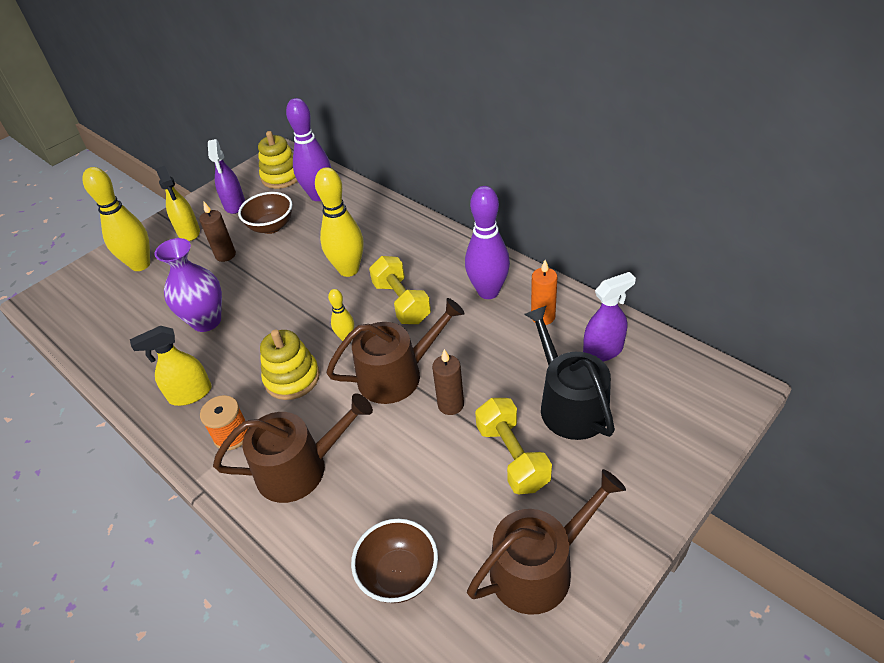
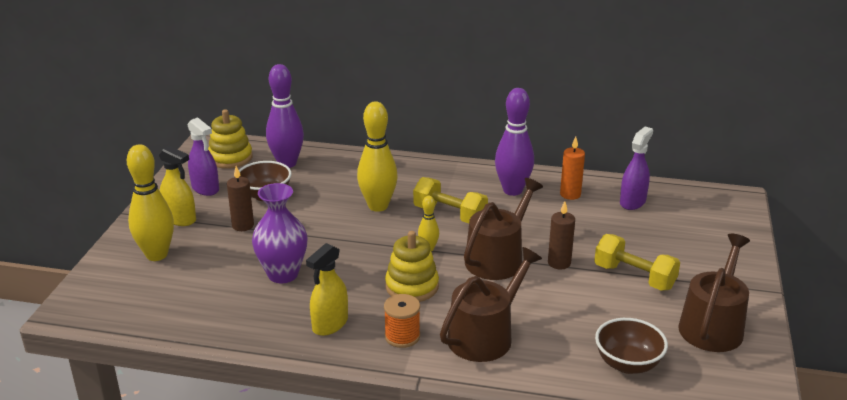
camera: 35 degrees left, 15 degrees down
black watering can [524,305,615,440] -> none

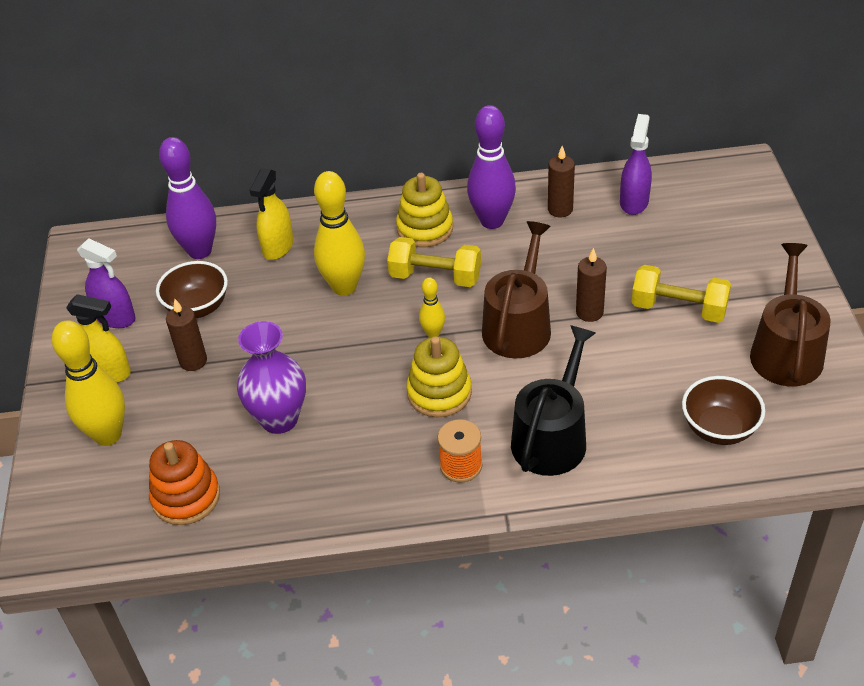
camera: 15 degrees left, 15 degrees up
yellow stacking toy [208,109,252,169] -> yellow stacking toy moved to [396,173,453,247]
yellow spray bottle [306,243,348,336] -> yellow spray bottle moved to [249,168,293,260]
brown watering can [440,247,542,362] -> black watering can [511,325,596,476]
orange candle [560,137,585,200] -> brown candle [548,146,575,217]
none -> orange stacking toy [149,440,220,525]

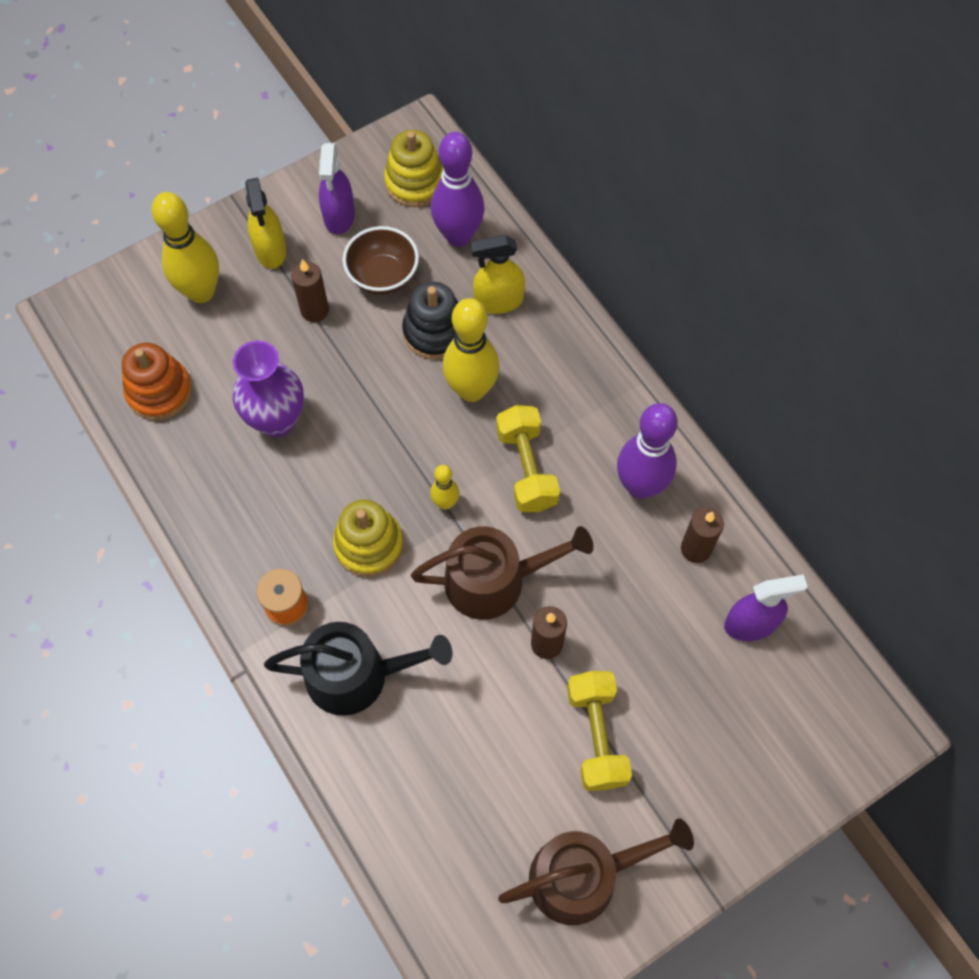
camera: 60 degrees right, 20 degrees up
yellow stacking toy [396,173,453,247] -> yellow stacking toy moved to [384,130,443,207]
brown bowl [682,376,765,445] -> none
none -> black stacking toy [402,282,458,359]

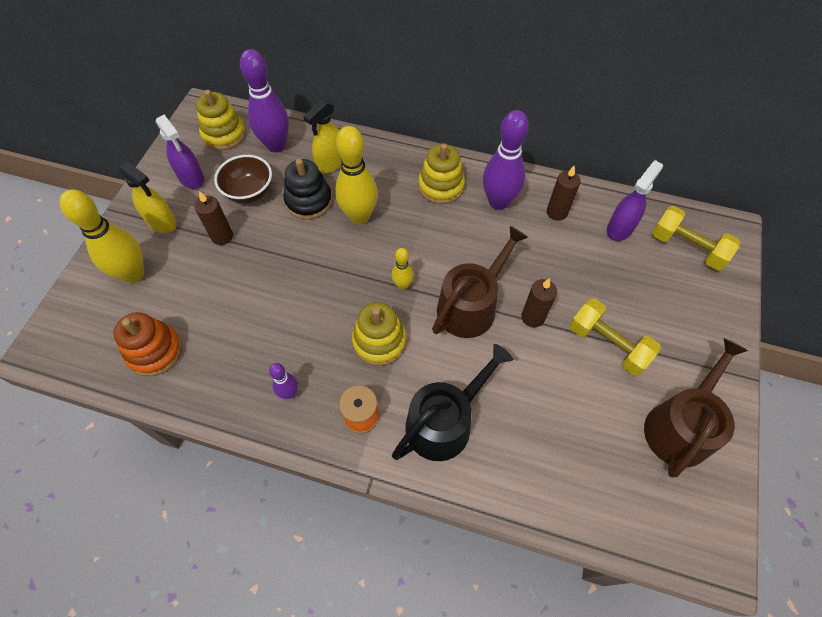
camera: 40 degrees left, 5 degrees down
purple vase [233,340,304,437] -> none
yellow dumbbell [496,405,560,512] -> yellow dumbbell moved to [652,206,740,270]
none -> purple bowling pin [269,363,298,399]
none -> yellow stacking toy [418,143,465,204]

